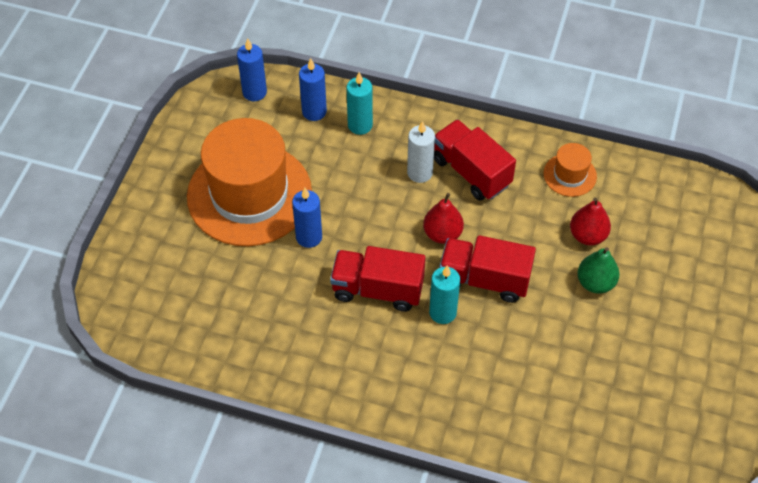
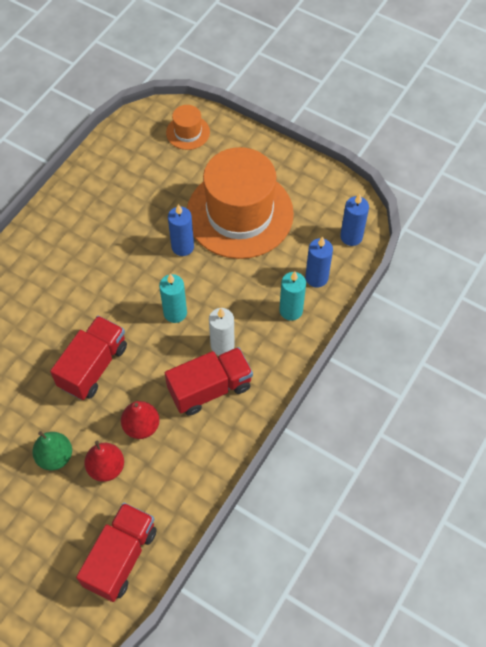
camera: 105 degrees right, 5 degrees up
red truck [330,246,426,312] -> red truck moved to [76,502,157,602]
red pear [423,193,464,244] -> red pear moved to [121,401,159,439]
turquoise candle [429,266,460,324] -> turquoise candle moved to [159,274,187,323]
orange hat [544,143,597,197] -> orange hat moved to [166,105,210,150]

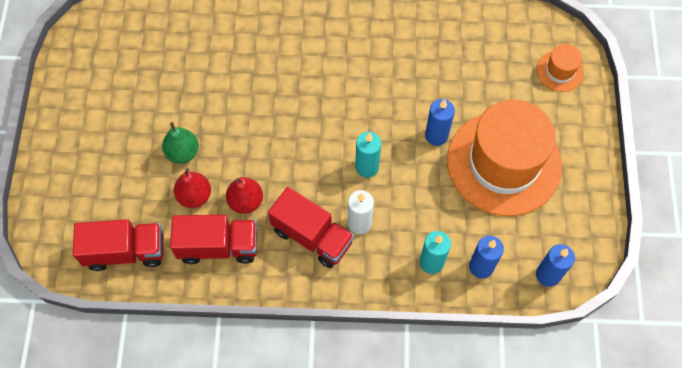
camera: 60 degrees right, 5 degrees up
red truck [50,316,127,400] -> red truck moved to [170,215,257,264]

